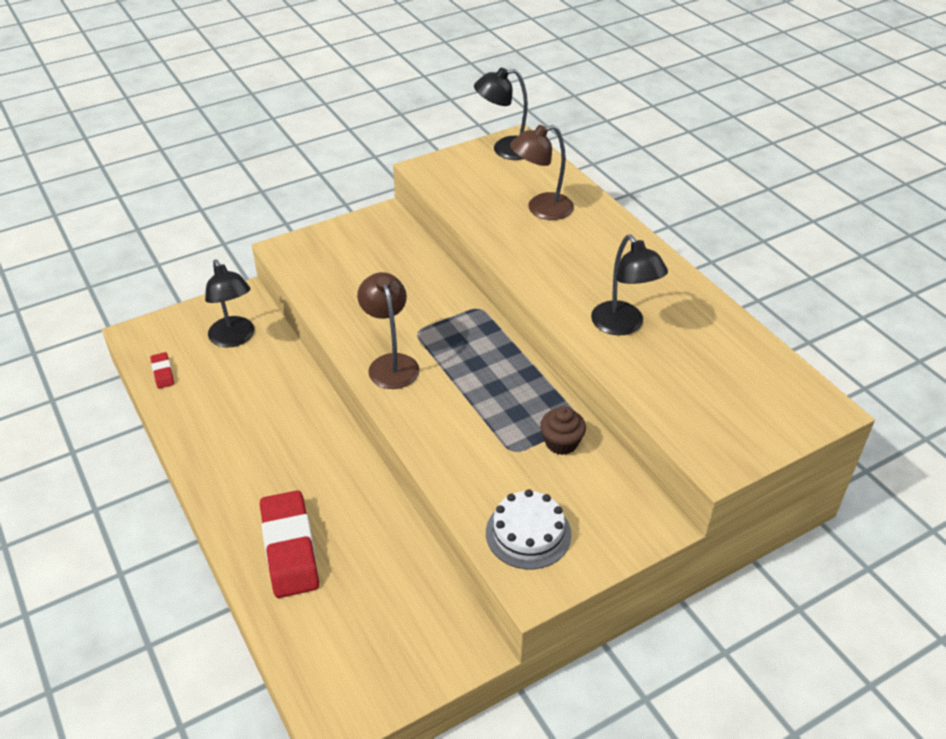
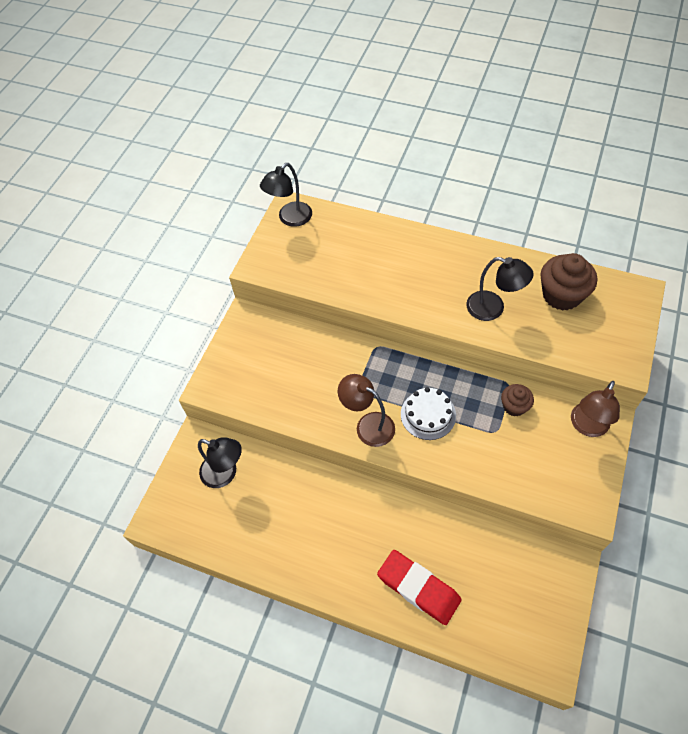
camera: 35 degrees left, 15 degrees up
red eraser [150,352,174,389] -> none
white cake [486,489,571,569] -> white cake moved to [401,387,456,440]
brown lamp [510,125,574,220] -> brown lamp moved to [571,381,620,437]
none -> brown cupcake [540,253,597,311]

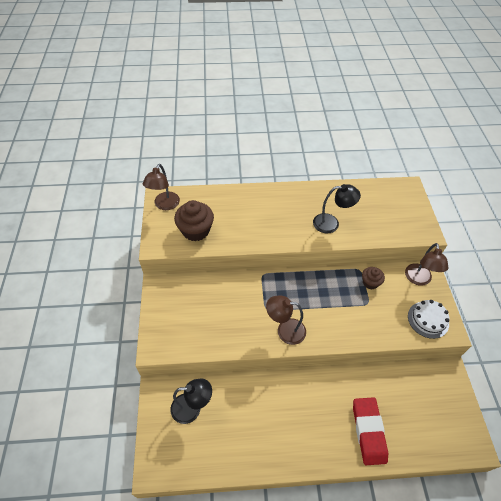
camera: 30 degrees left, 5 degrees down
black lamp [260,163,312,227] -> brown lamp [143,164,180,210]
red eraser [377,550,462,625] -> red eraser turned 75 degrees clockwise [353,397,388,465]
white cake [401,387,456,440] -> white cake moved to [408,300,449,339]
brown cupcake [540,253,597,311] -> brown cupcake moved to [174,200,214,241]

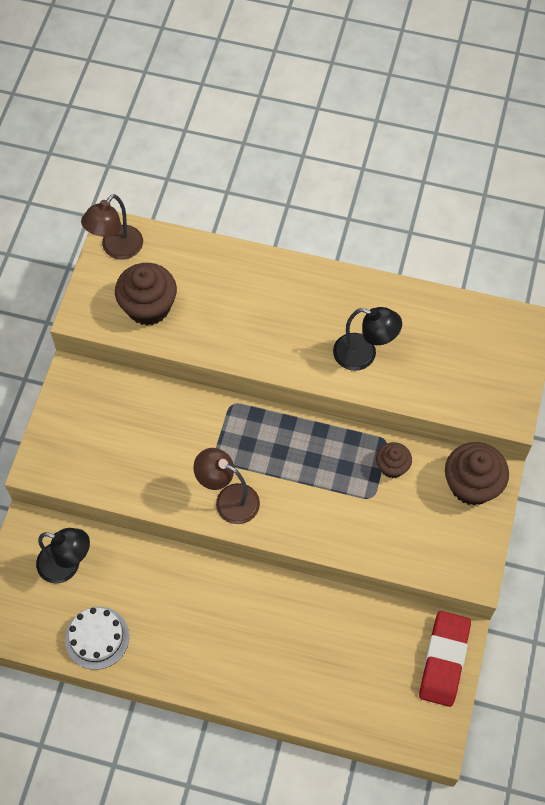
camera: 20 degrees right, 10 degrees up
red eraser [353,397,388,465] -> red eraser moved to [419,611,471,707]
brown lamp [405,243,448,286] -> brown cupcake [445,442,509,505]
white cake [408,300,449,339] -> white cake moved to [65,607,129,670]

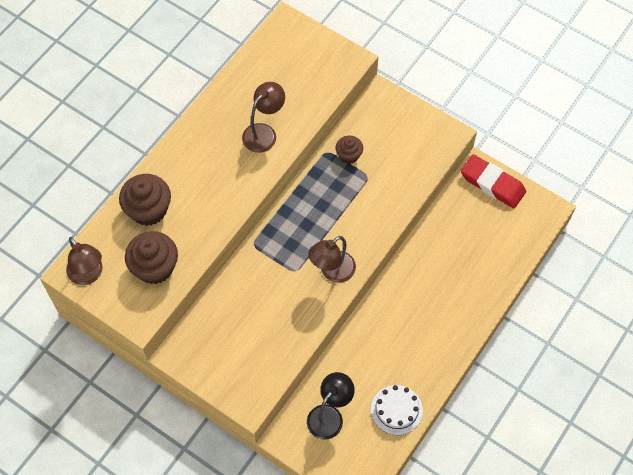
camera: 70 degrees left, 0 degrees up
black lamp [333,307,402,371] -> brown lamp [242,82,285,153]
brown cupcake [445,442,509,505] -> brown cupcake moved to [119,174,171,226]

